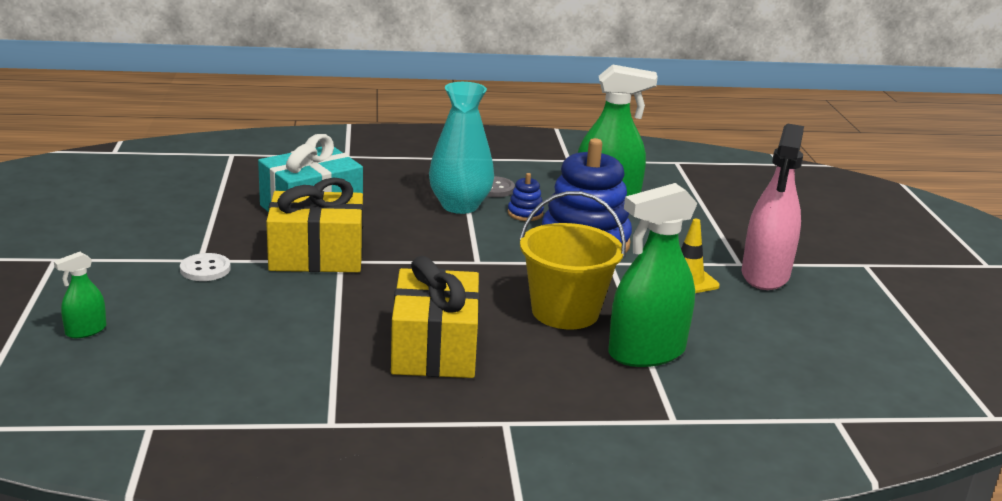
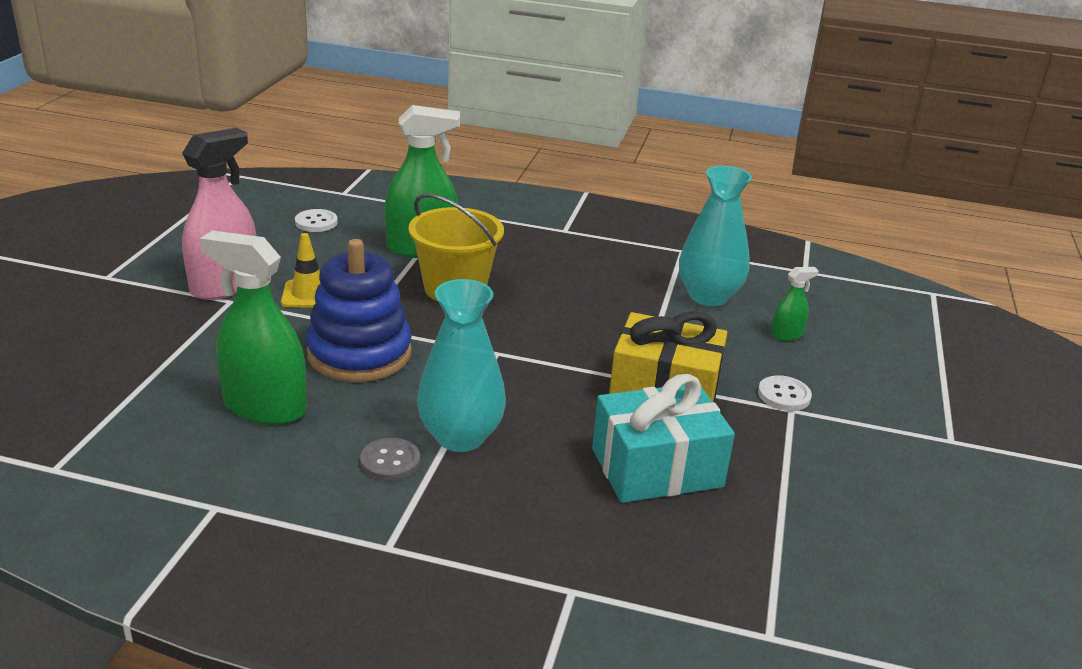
camera: 160 degrees left, 5 degrees up
green spray bottle [54,252,106,338] -> green spray bottle moved to [771,267,819,341]
yellow gift [391,256,480,378] -> none
blue stacking toy [508,173,544,221] -> none
none -> white button [295,209,338,232]
none -> turquoise vase [679,166,752,306]

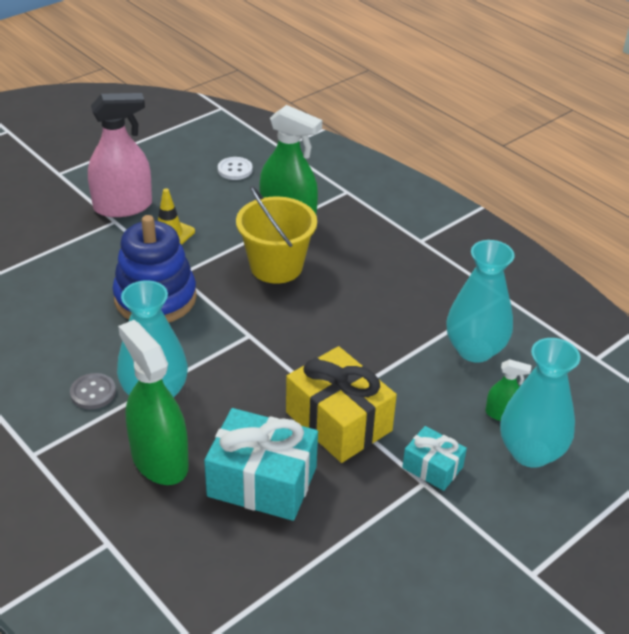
camera: 35 degrees right, 10 degrees up
green spray bottle [200,230,307,425] -> green spray bottle moved to [118,320,189,485]
white button [758,375,812,411] -> turquoise gift [402,426,467,491]
none -> turquoise vase [500,338,580,468]

